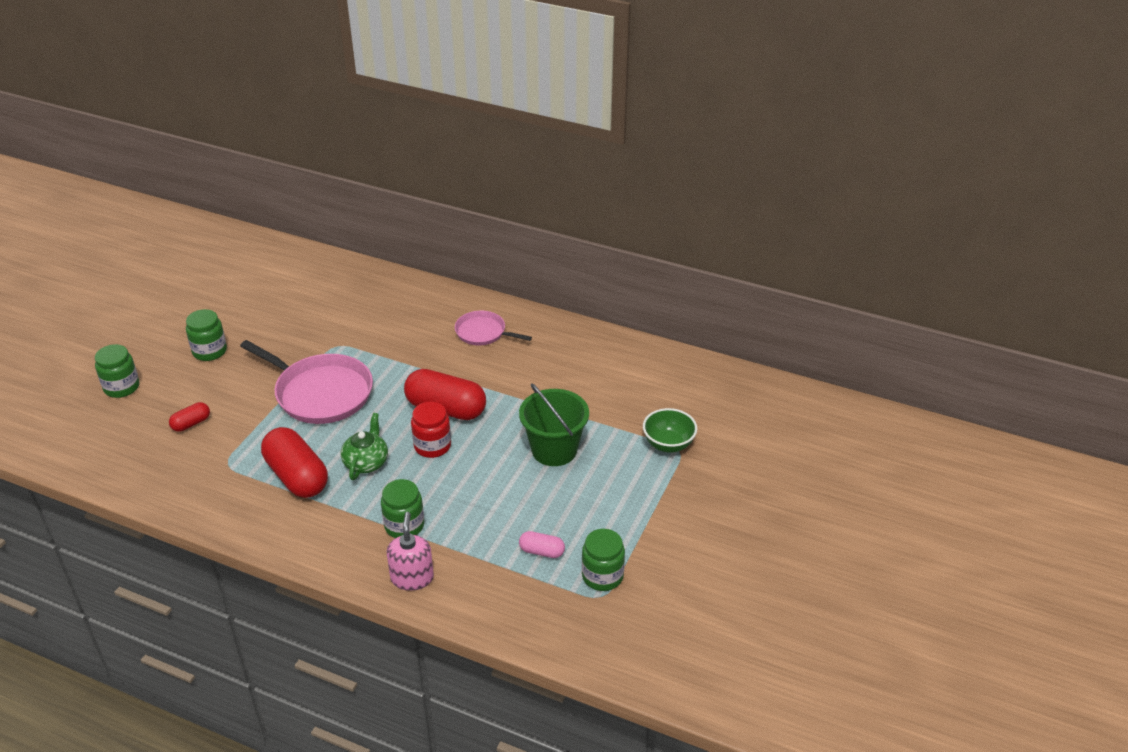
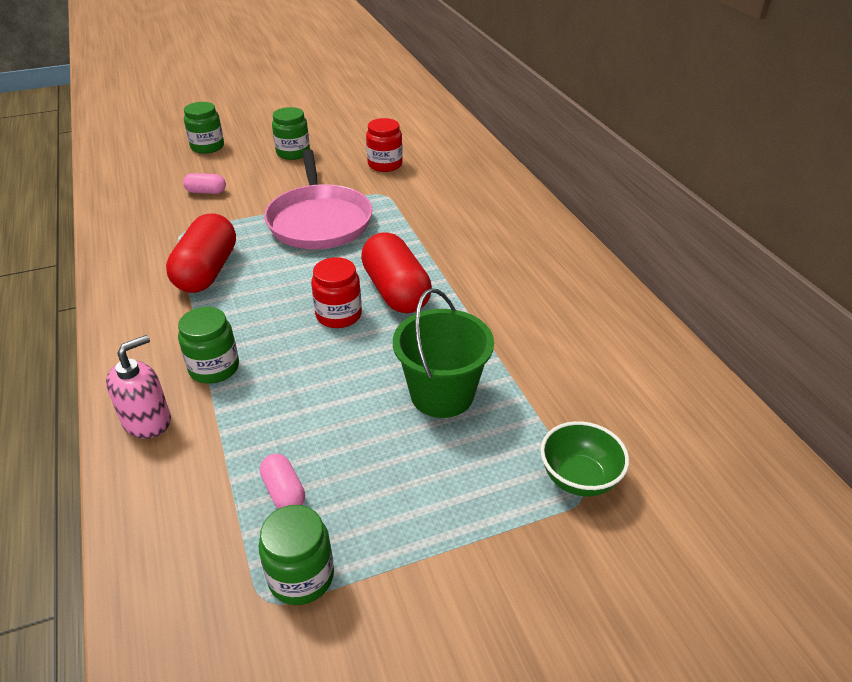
camera: 45 degrees right, 0 degrees up
red capsule [169,402,210,432] -> pink capsule [183,173,226,194]
green teapot [341,413,388,480] -> none
pink pan [455,311,532,345] -> none
none -> red jar [366,118,403,172]

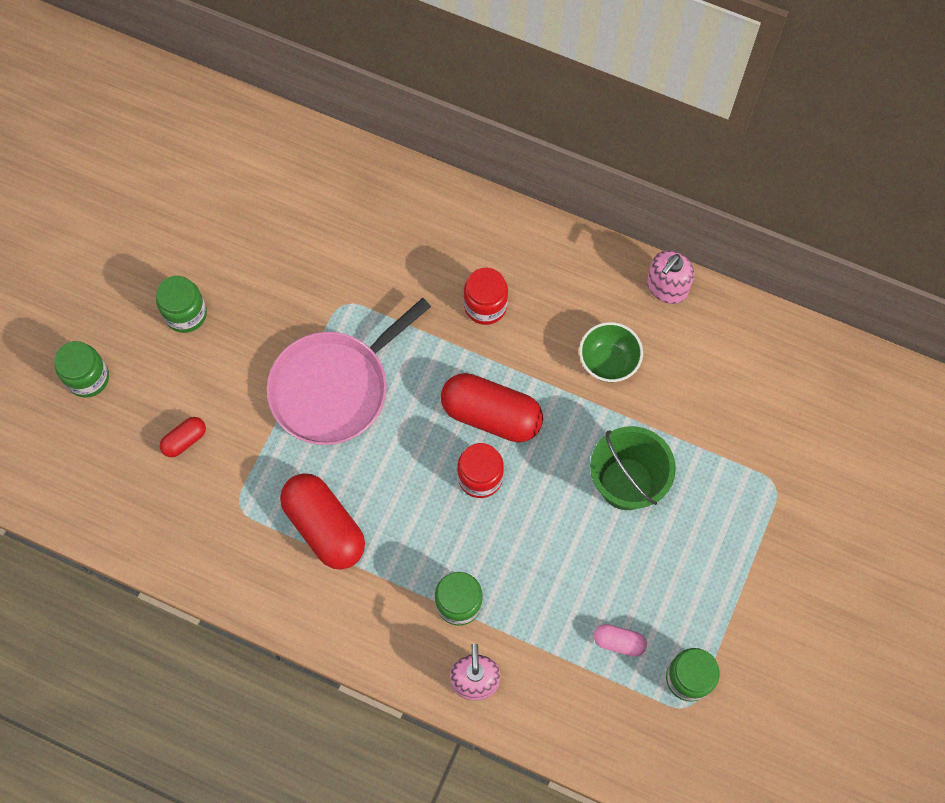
camera: 45 degrees left, 30 degrees up
pink capsule [183,173,226,194] -> red capsule [160,417,206,457]
pink pan [264,149,373,249] -> pink pan turned 105 degrees clockwise [267,298,431,445]
red jar [366,118,403,172] -> red jar moved to [464,268,508,325]
green bowl [541,421,629,497] -> green bowl moved to [579,322,643,382]
none -> pink soap dispenser [647,251,694,304]

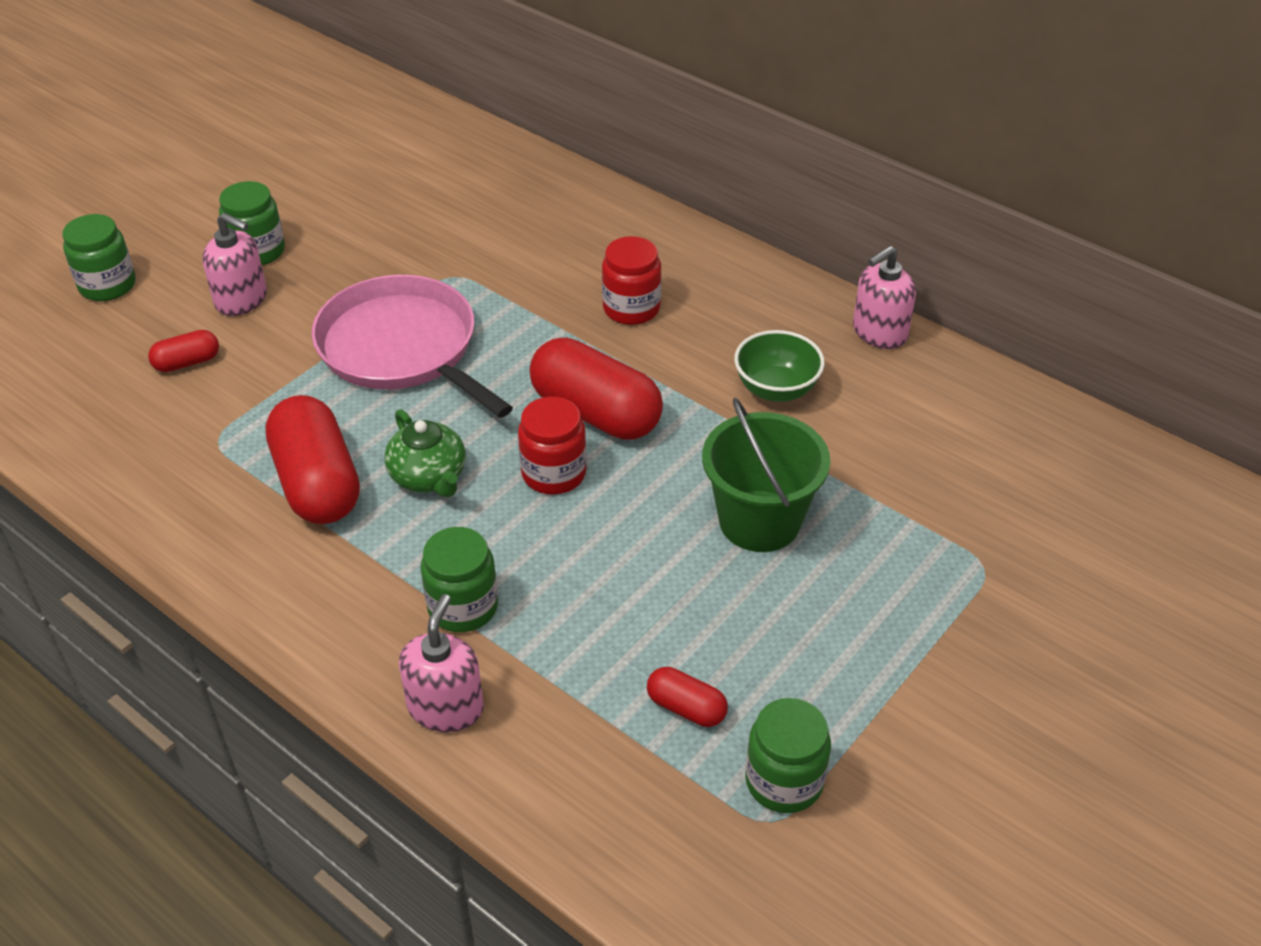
camera: 15 degrees right, 25 degrees down
pink pan [267,298,431,445] -> pink pan turned 75 degrees clockwise [311,275,513,418]
pink capsule [594,624,647,657] -> red capsule [647,667,728,727]
none -> pink soap dispenser [202,213,267,316]
none -> green teapot [384,409,466,497]

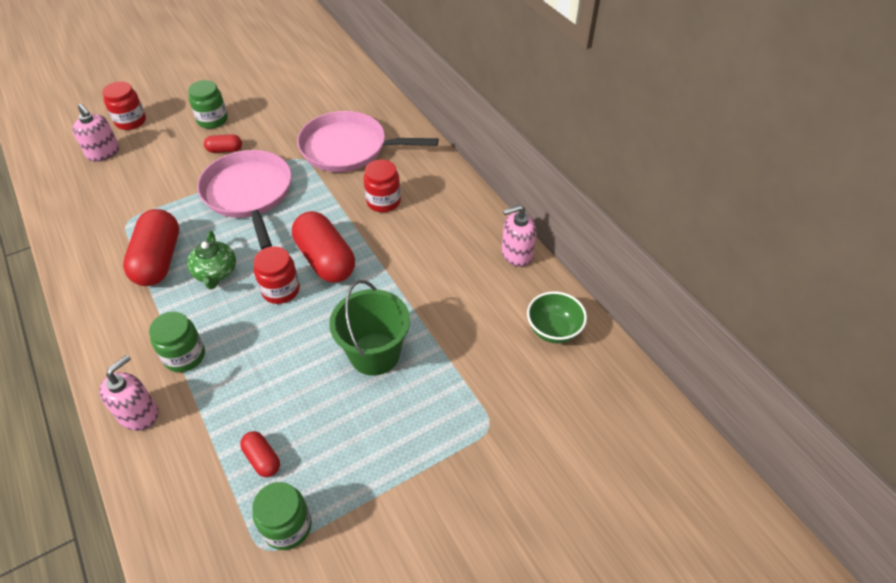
camera: 20 degrees right, 5 degrees up
green jar [62,214,136,301] -> red jar [102,81,146,130]
red capsule [148,330,219,372] -> red capsule moved to [204,134,242,153]
pink soap dispenser [202,213,267,316] -> pink soap dispenser moved to [72,104,119,162]
green bowl [734,330,825,402] -> green bowl moved to [527,291,587,343]
none -> pink pan [297,111,438,172]

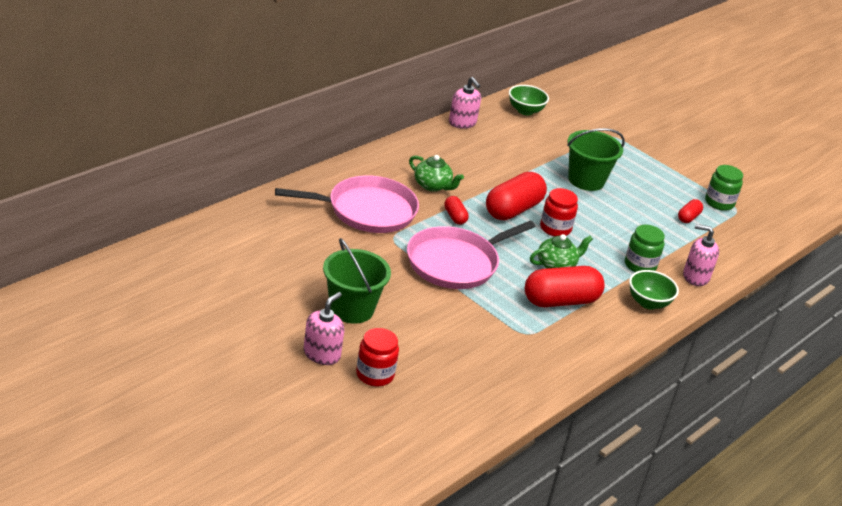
camera: 110 degrees left, 15 degrees down
pink soap dispenser [72,104,119,162] -> pink soap dispenser moved to [304,292,344,365]
green jar [188,80,228,129] -> green bucket [323,238,391,324]
red capsule [204,134,242,153] -> red capsule moved to [444,196,469,225]
pink pan [297,111,438,172] -> pink pan turned 90 degrees counterclockwise [275,175,419,233]
red jar [363,160,401,212] -> green teapot [409,155,464,192]
none -> green bowl [629,270,679,310]

